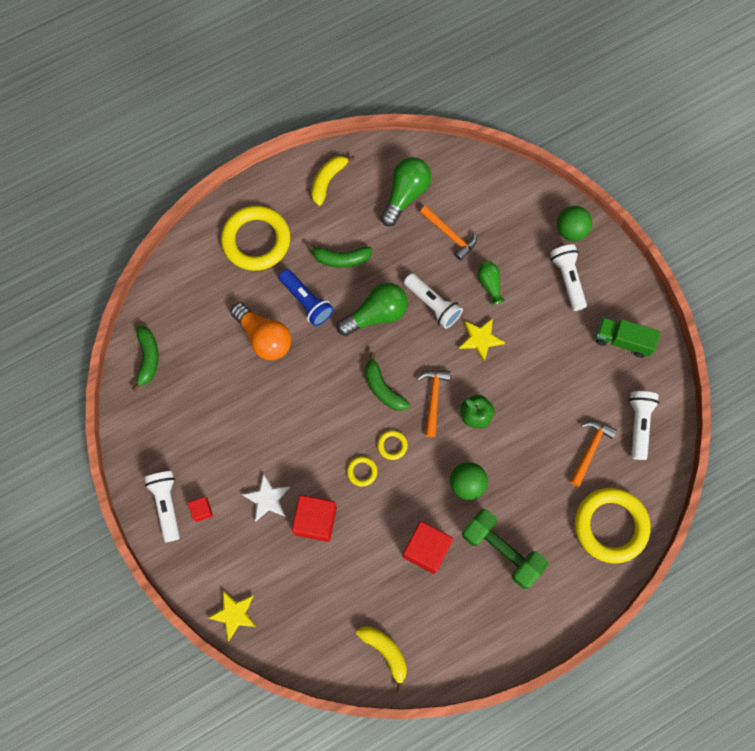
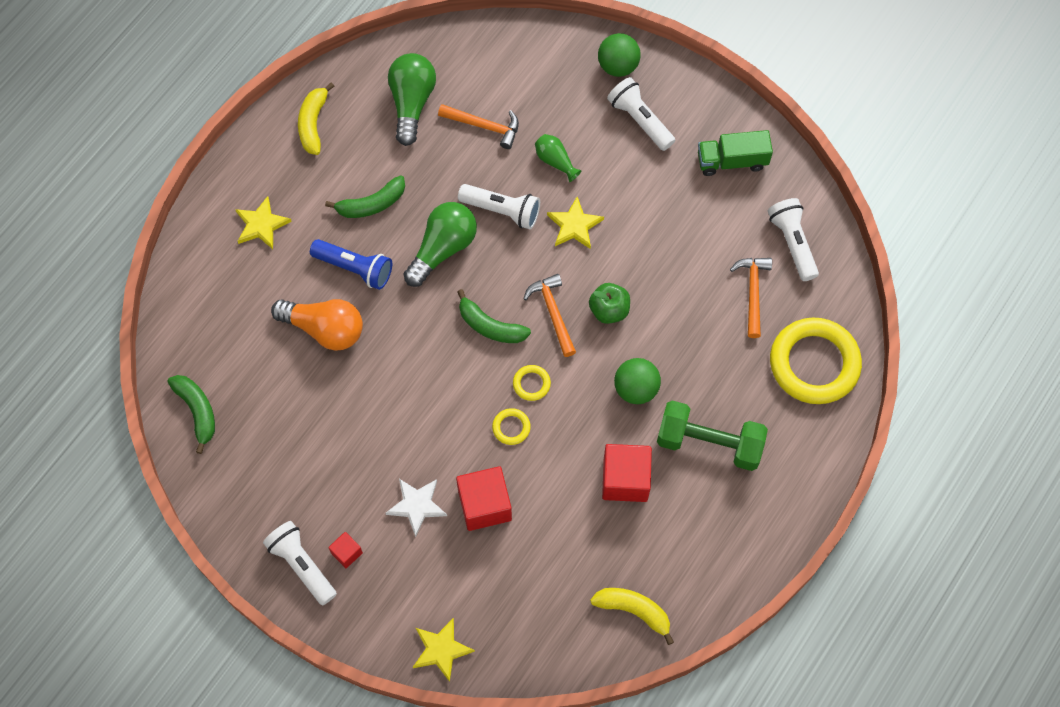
camera: 25 degrees left, 5 degrees down
yellow ring [221,206,290,271] -> yellow star [235,196,292,249]

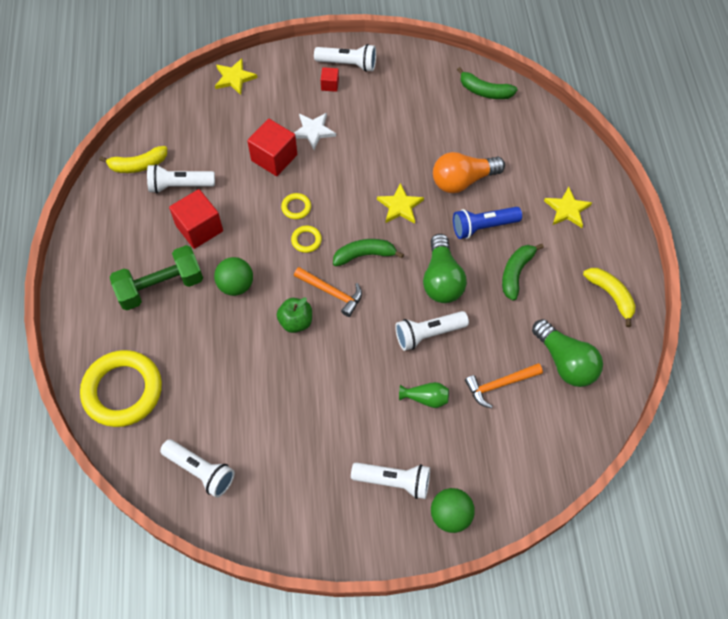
camera: 140 degrees right, 5 degrees down
yellow star [547,197,604,249] -> yellow star moved to [377,183,424,224]
green truck [698,130,773,176] -> none
orange hammer [730,258,772,338] -> none
none -> white flashlight [147,164,215,193]

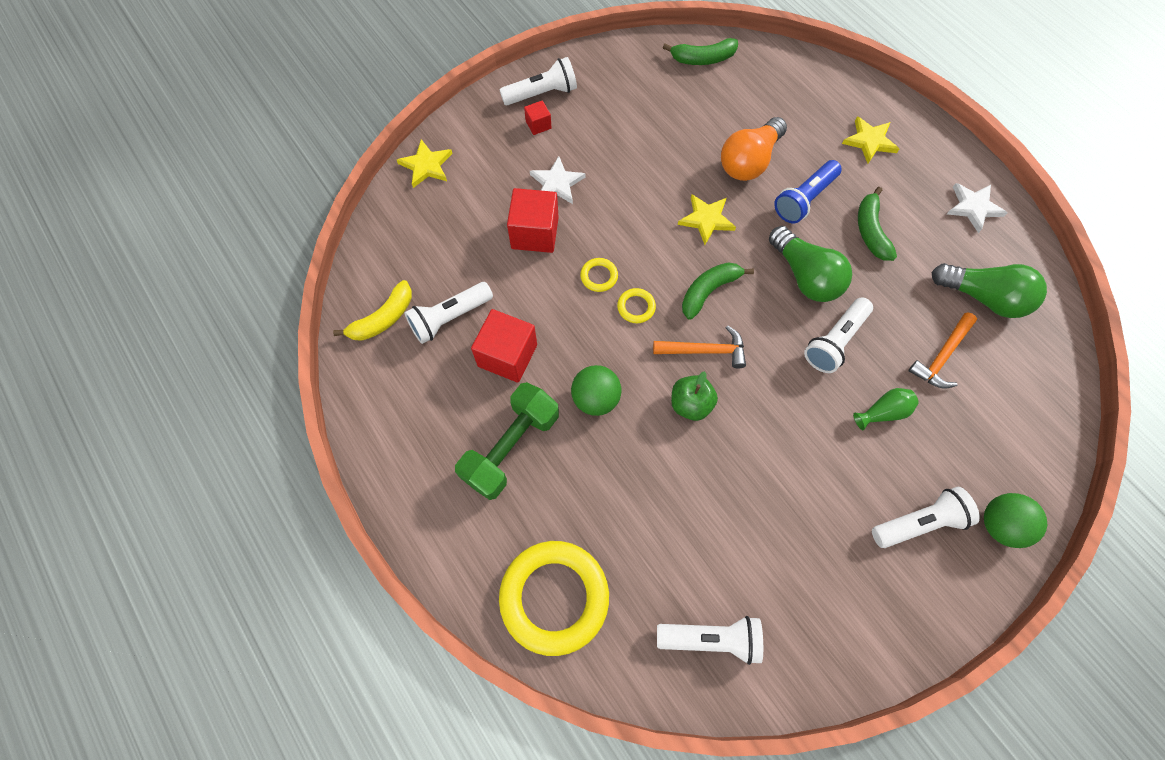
camera: 30 degrees left, 5 degrees up
yellow banana [583,268,636,327] -> white star [947,183,1007,233]

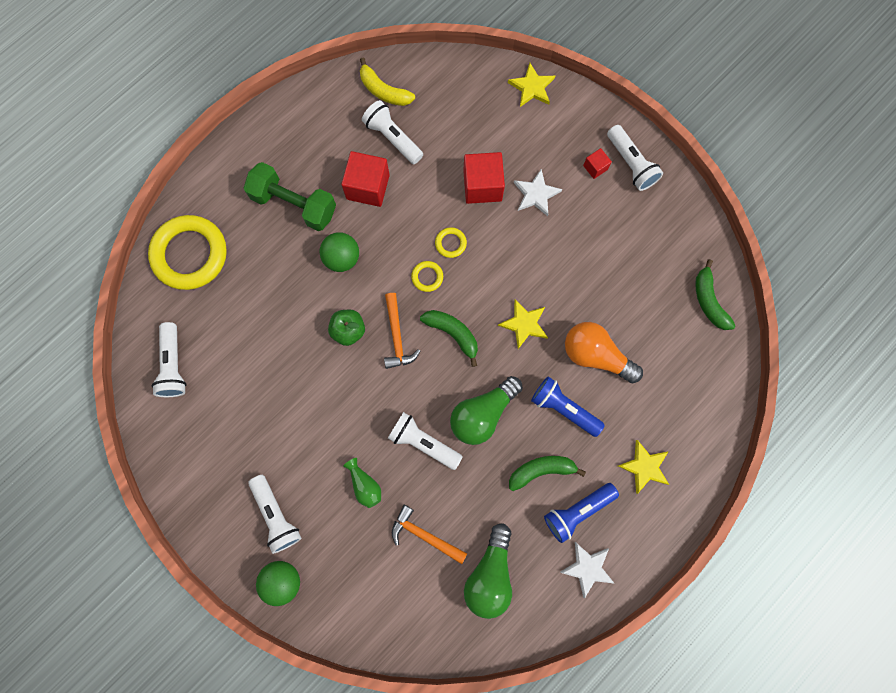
camera: 80 degrees right, 10 degrees up
none -> blue flashlight [544,483,619,543]

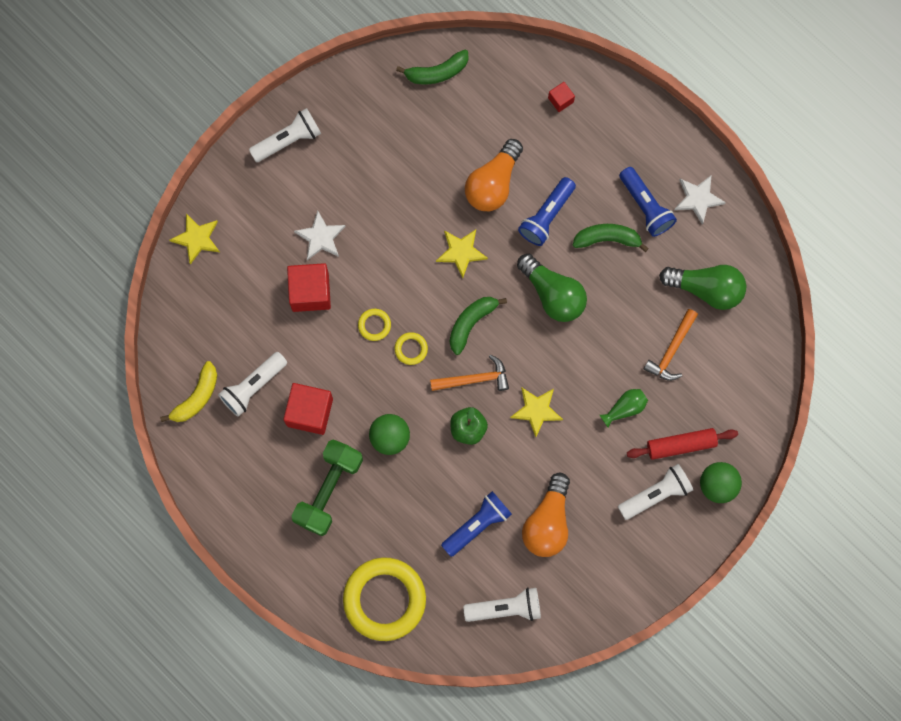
camera: 90 degrees left, 0 degrees up
white flashlight [388,412,462,470] -> none
green banana [509,456,586,491] -> green banana turned 105 degrees clockwise [573,224,649,252]
red cube [583,148,612,179] -> red cube moved to [548,82,575,112]
yellow star [618,440,669,494] -> yellow star moved to [510,387,563,437]
none -> blue flashlight [441,491,512,557]
none -> orange light bulb [522,473,570,557]
none -> red rolling pin [627,428,738,460]

